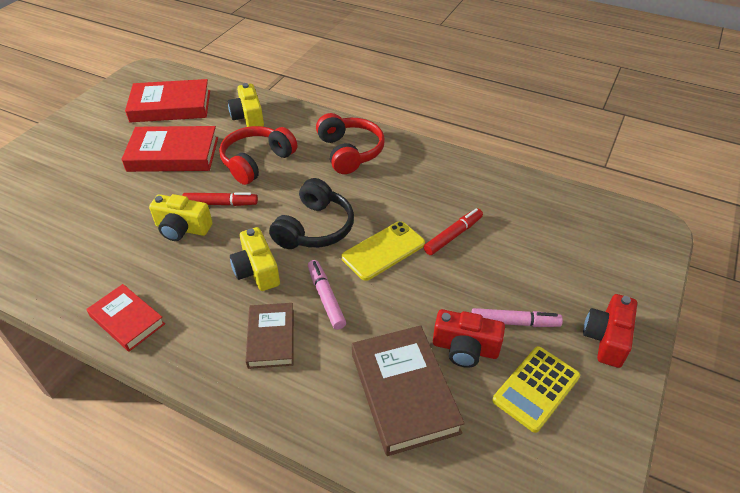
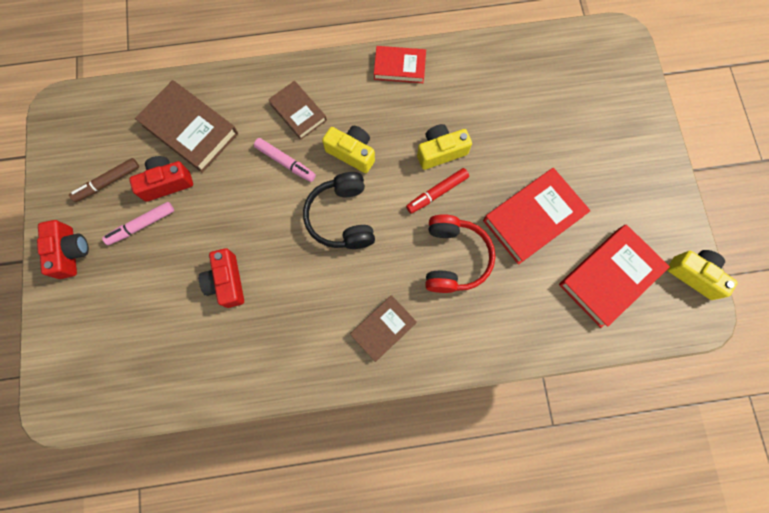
camera: 145 degrees right, 30 degrees up
yellow camera [228,83,264,127] -> yellow camera moved to [667,250,738,300]
red headphones [316,113,385,174] -> brown book [350,295,417,362]
yellow phone [341,221,425,281] -> none
red marker [424,208,483,255] -> red camera [199,248,244,308]
yellow calculator [492,346,580,433] -> brown marker [69,158,139,202]

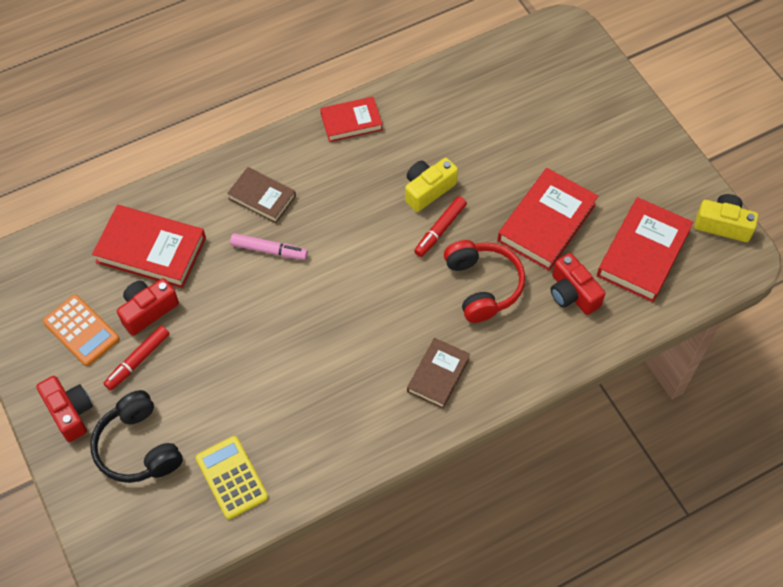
camera: 20 degrees left, 15 degrees down
brown marker [69,158,139,202] -> orange calculator [43,295,119,366]
pink marker [102,202,174,245] -> red marker [104,326,170,390]
brown book [135,80,238,173] -> red book [92,205,206,288]
red camera [199,248,244,308] -> red camera moved to [550,253,606,315]
black headphones [303,172,375,249] -> black headphones moved to [90,390,183,483]
yellow camera [322,126,375,173] -> none
none -> yellow calculator [196,436,268,519]

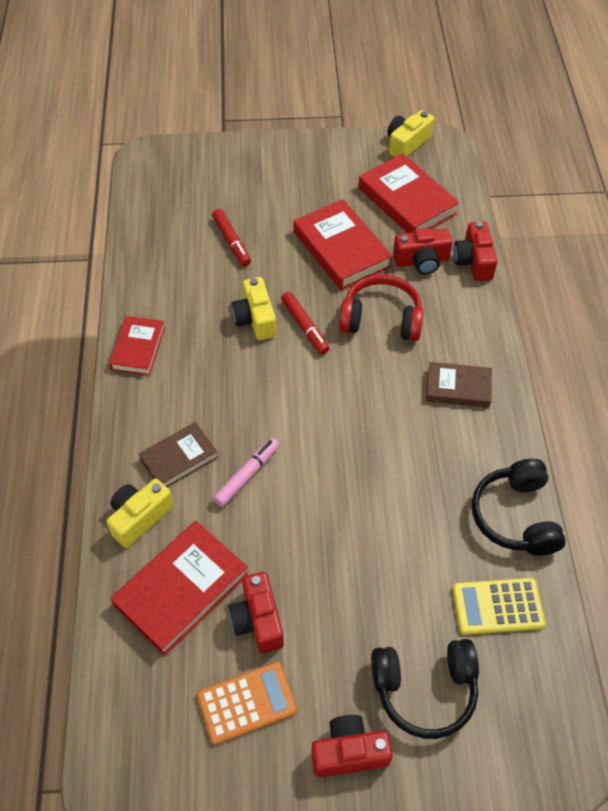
camera: 65 degrees left, 5 degrees down
red marker [104,326,170,390] -> red marker moved to [212,209,251,266]
brown book [407,338,470,409] -> brown book turned 45 degrees counterclockwise [426,362,492,408]
none -> yellow camera [107,479,174,548]
none -> red camera [454,221,497,281]
none -> black headphones [472,459,566,556]

